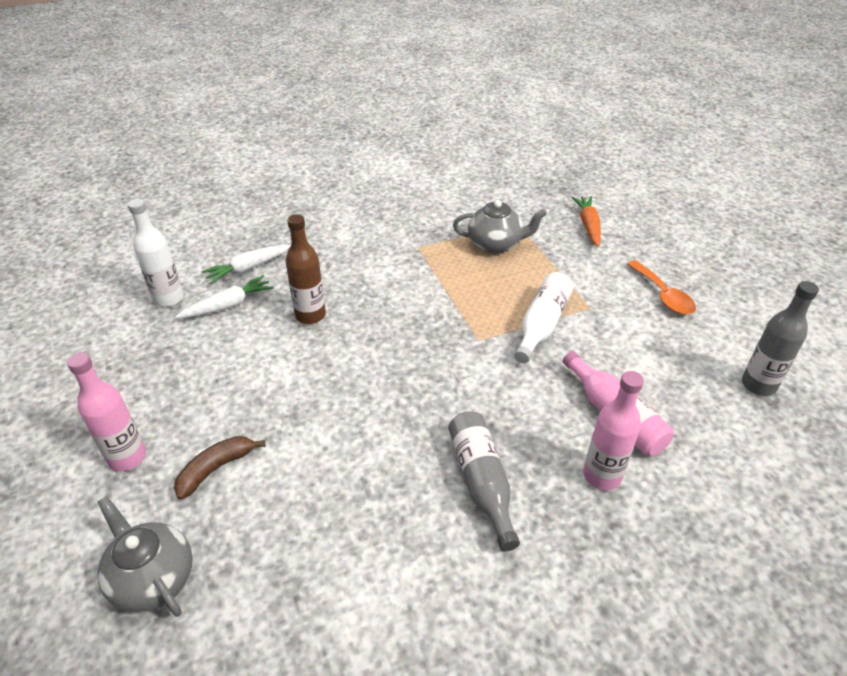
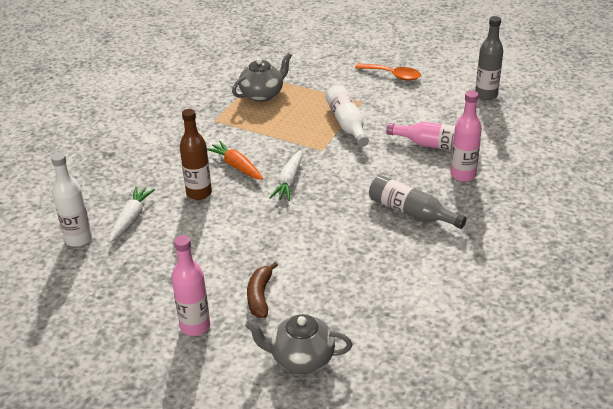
camera: 40 degrees left, 5 degrees down
white carrot [201,245,291,284] -> white carrot moved to [269,150,302,201]
orange carrot [571,196,601,247] -> orange carrot moved to [207,141,263,180]

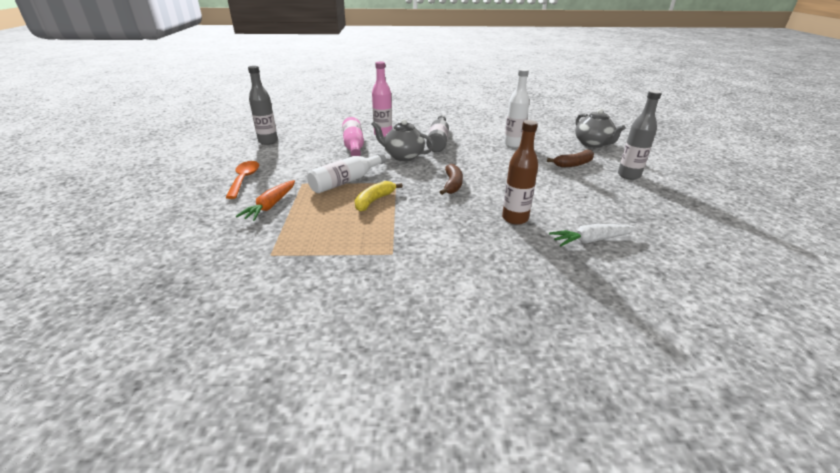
camera: 120 degrees left, 5 degrees down
white bottle [51,153,92,247] -> white bottle moved to [504,69,530,148]
pink bottle [172,235,210,336] -> grey bottle [618,90,662,180]
orange carrot [207,141,263,180] -> orange carrot moved to [236,180,295,221]
grey teapot [232,53,292,102] -> grey teapot moved to [372,119,434,161]
white carrot [269,150,302,201] -> brown banana [440,164,463,195]
none -> yellow banana [355,181,403,211]

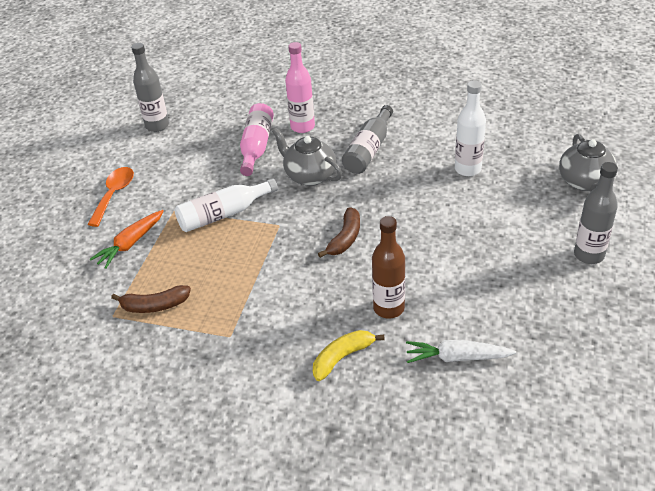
camera: 20 degrees right, 10 degrees up
yellow banana [355,181,403,211] -> yellow banana moved to [313,330,385,381]
brown banana [547,150,594,167] -> brown banana moved to [111,285,191,313]

